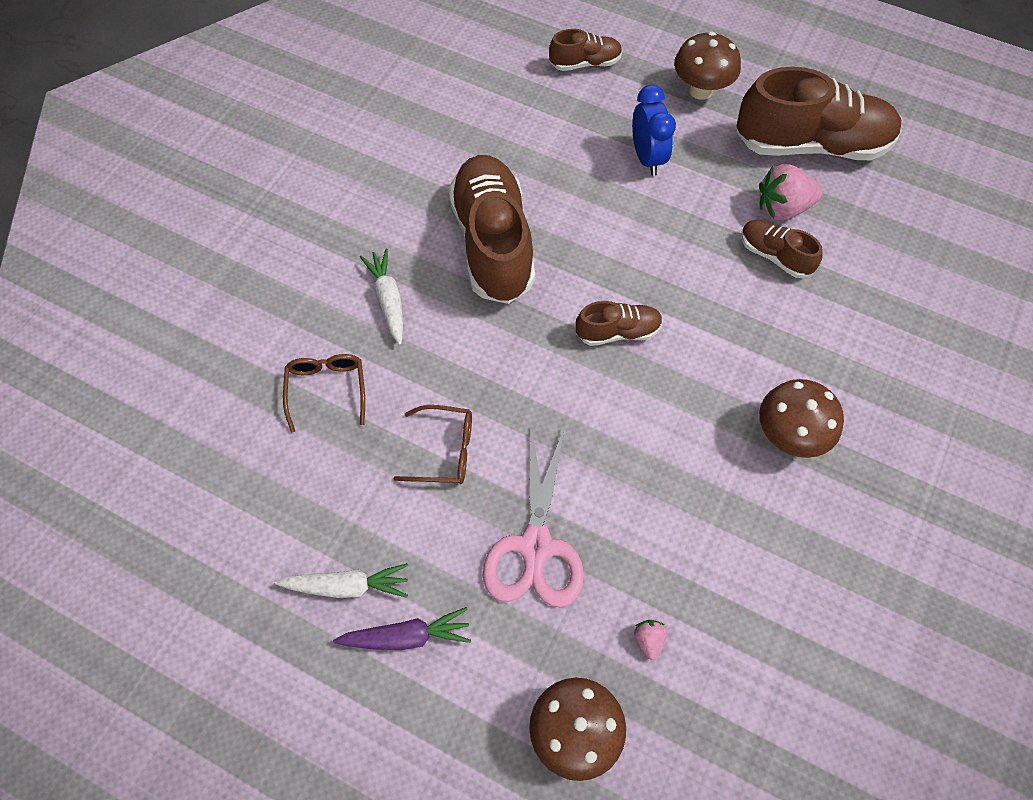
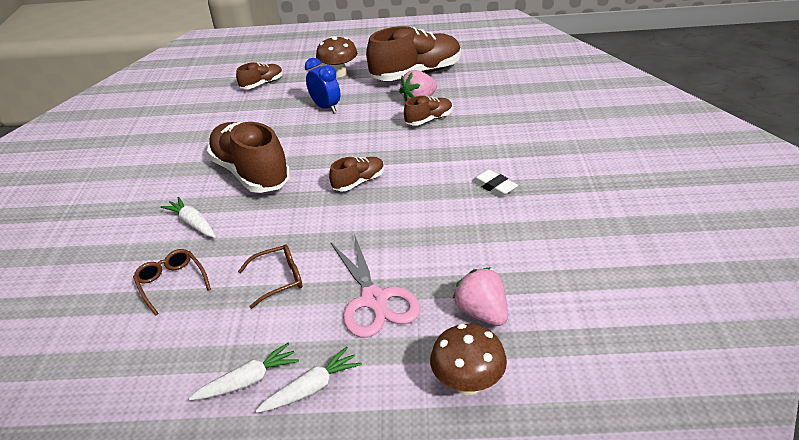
camera: 25 degrees left, 25 degrees down
purple carrot [333,607,471,650] -> white carrot [255,347,362,413]
pink strawberry [634,620,667,660] -> pink strawberry [453,268,508,326], size x2.08
brown shoe [741,220,823,278] -> brown shoe turned 135 degrees clockwise [404,96,453,126]
brown mushroom [759,379,844,458] -> white eraser [472,170,518,197]

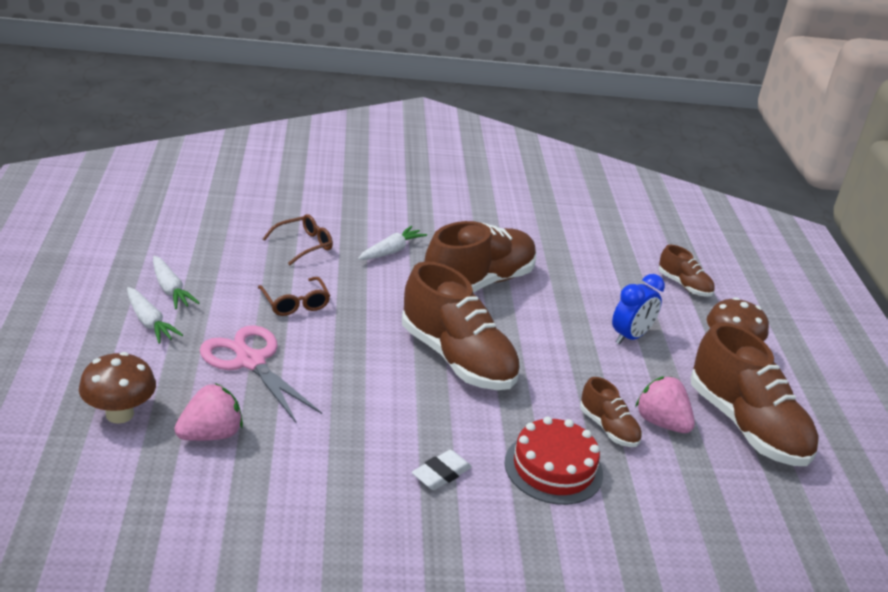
camera: 80 degrees right, 5 degrees down
brown shoe [329,157,384,191] -> brown shoe [402,261,521,390], size x2.04
pink scissors [331,234,420,337] -> pink scissors turned 75 degrees clockwise [200,325,322,423]
none -> red cake [504,417,603,505]

